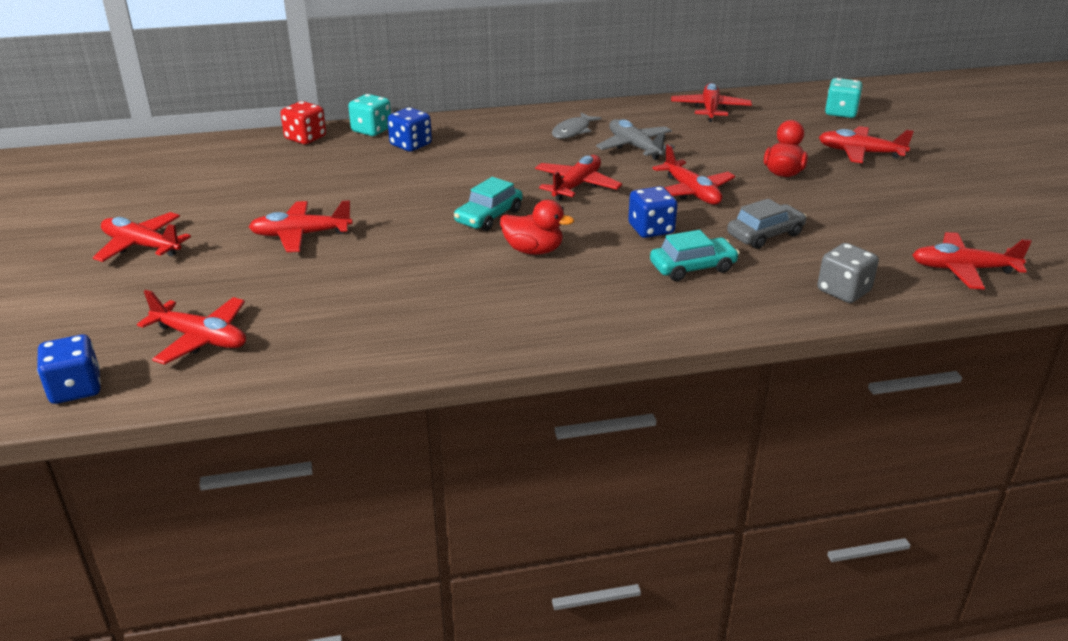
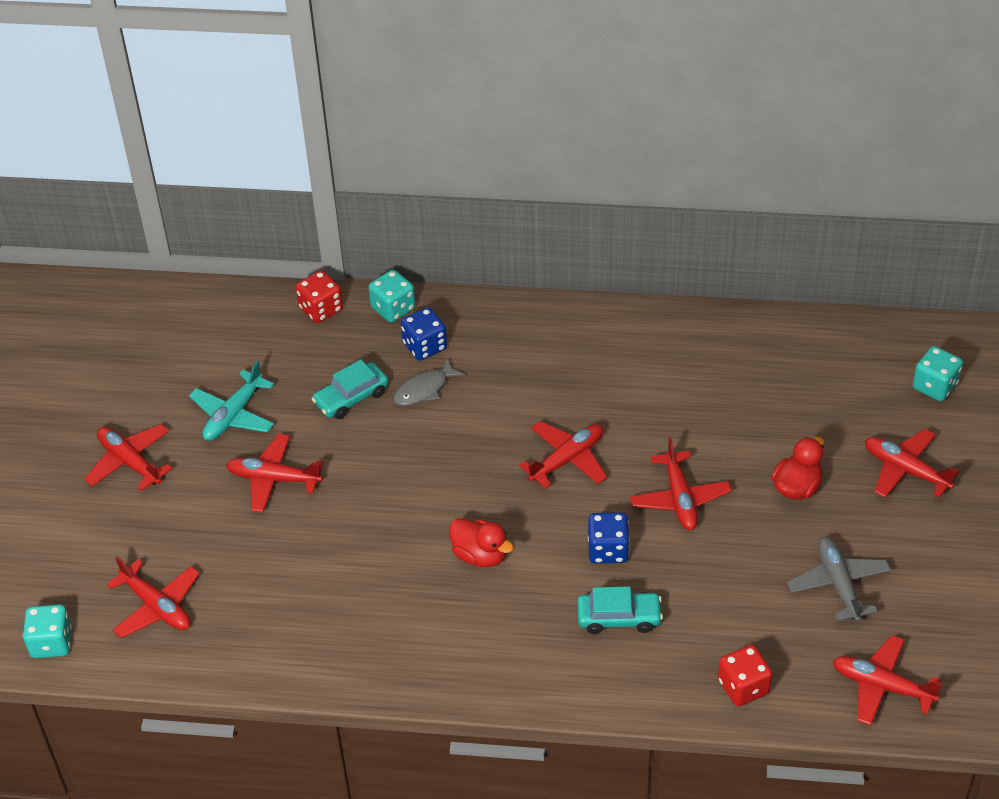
camera: 20 degrees right, 15 degrees up
blue dice [37,334,101,404] -> turquoise dice [23,604,72,658]
turquoise car [454,177,522,231] -> turquoise car moved to [312,359,389,419]
grey fish [552,112,602,139] -> grey fish moved to [393,358,465,406]
grey plane [596,119,675,160] -> grey plane moved to [787,537,891,622]
red plane [671,83,752,122] -> none
grey car [727,198,807,249] -> none
grey dice [817,243,879,303] -> red dice [718,645,772,706]
none -> turquoise plane [189,360,274,441]

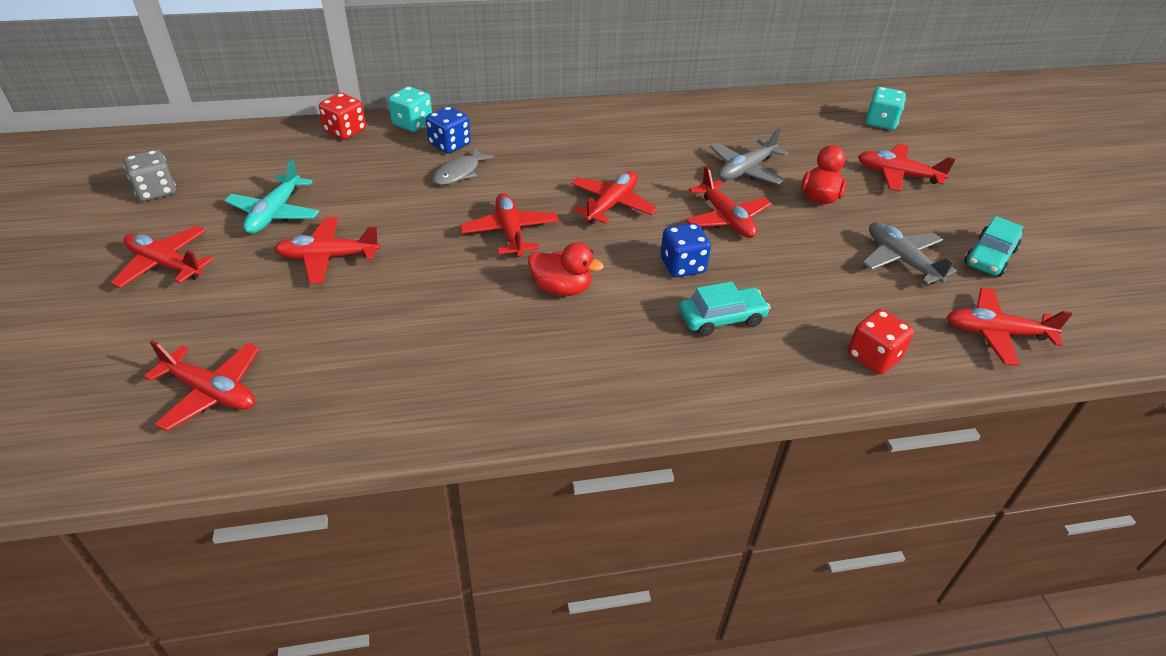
camera: 20 degrees left, 5 degrees down
turquoise dice [23,604,72,658] -> none
turquoise car [312,359,389,419] -> turquoise car moved to [964,216,1023,277]
none -> grey dice [123,150,176,201]
none -> red plane [460,193,559,257]
none -> grey plane [710,128,788,185]

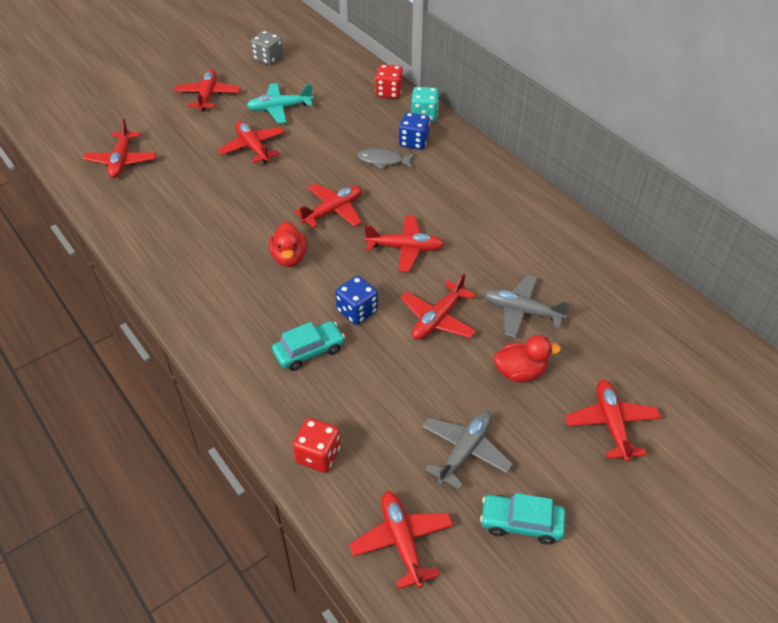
camera: 65 degrees right, 5 degrees up
turquoise car [679,281,770,336] -> turquoise car turned 75 degrees counterclockwise [272,321,345,371]
turquoise dice [866,87,906,130] -> none

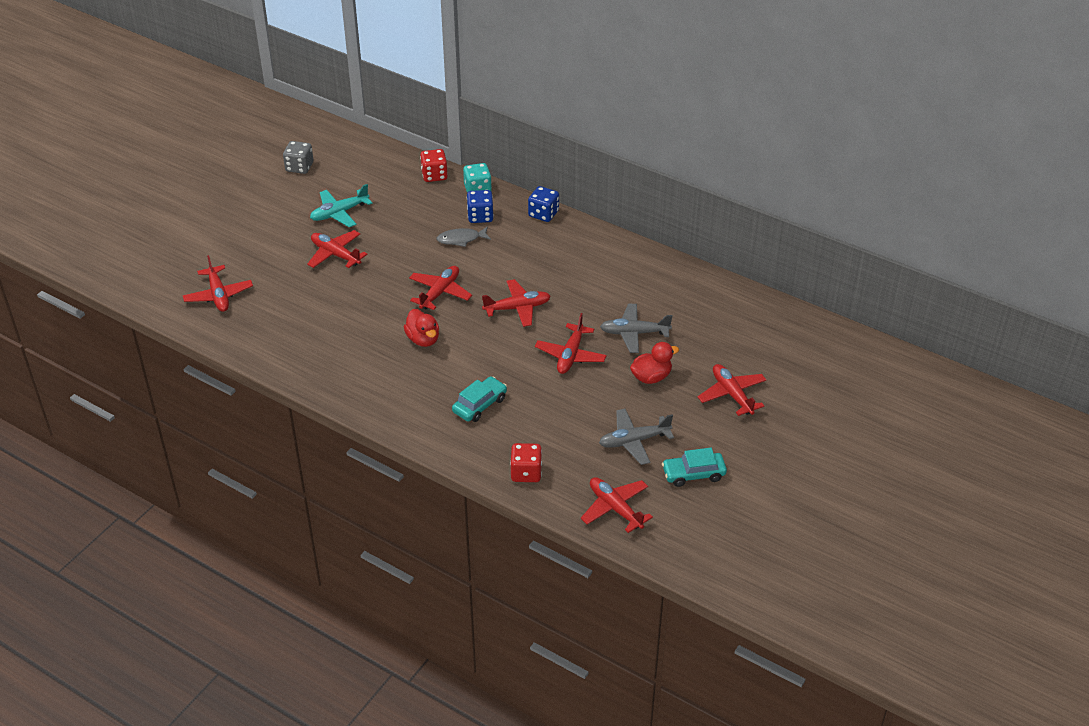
camera: 20 degrees left, 5 degrees down
red plane [174,69,240,112] -> none
blue dice [335,276,378,325] -> blue dice moved to [528,186,559,222]
grey plane [422,411,513,490] -> grey plane turned 120 degrees counterclockwise [599,409,674,465]

